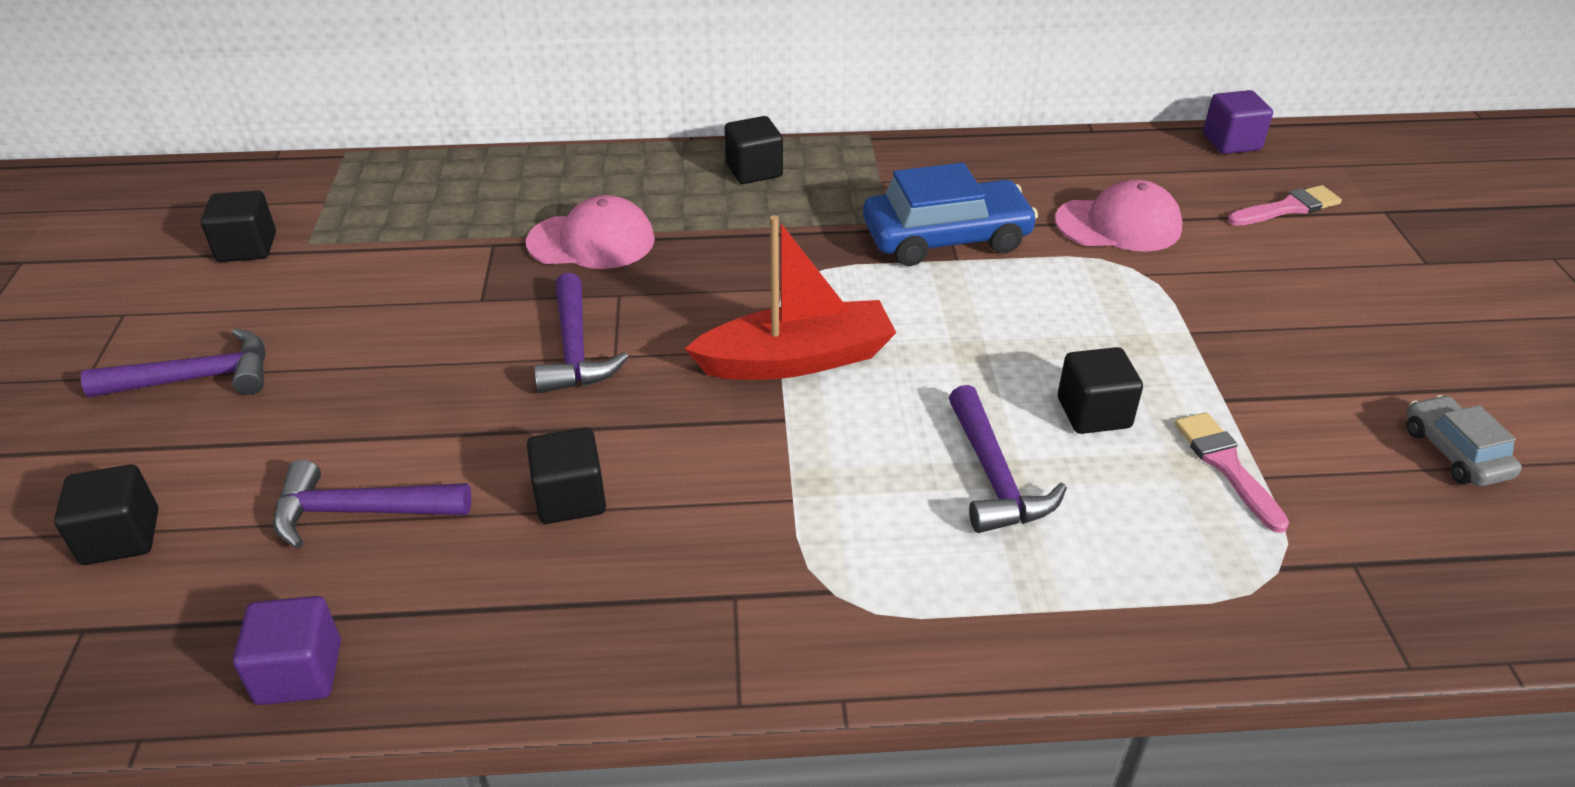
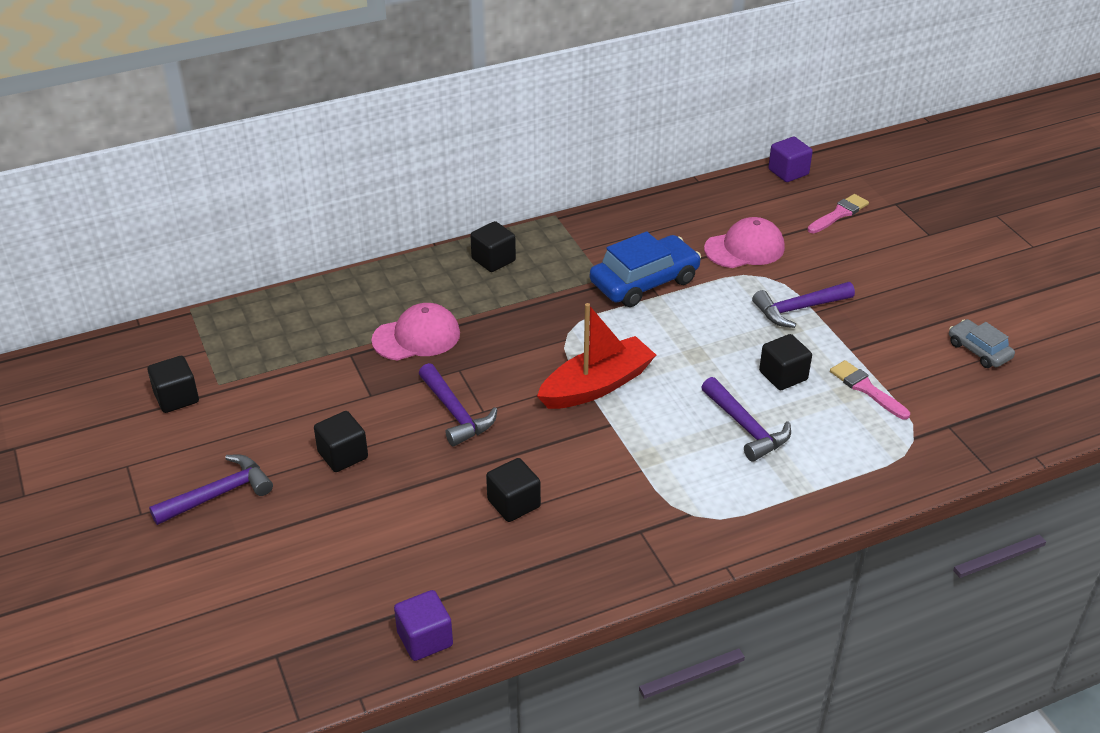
camera: 20 degrees left, 0 degrees up
black cube [54,464,158,565] -> black cube moved to [314,411,368,472]
purple hammer [273,460,471,549] -> purple hammer moved to [752,282,855,328]

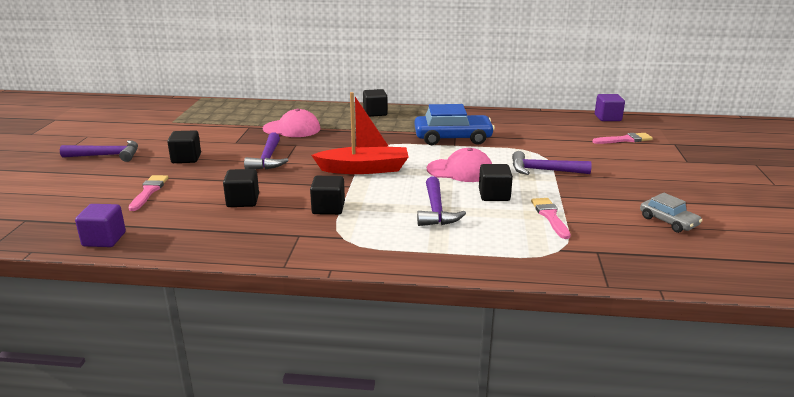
camera: 30 degrees right, 15 degrees down
black cube [148,356,199,413] -> black cube moved to [310,176,345,215]
pink cap [704,217,785,268] -> pink cap moved to [427,148,492,182]
grey car [949,319,1015,368] -> grey car turned 150 degrees clockwise [640,193,702,233]
none -> pink brush [129,175,168,211]

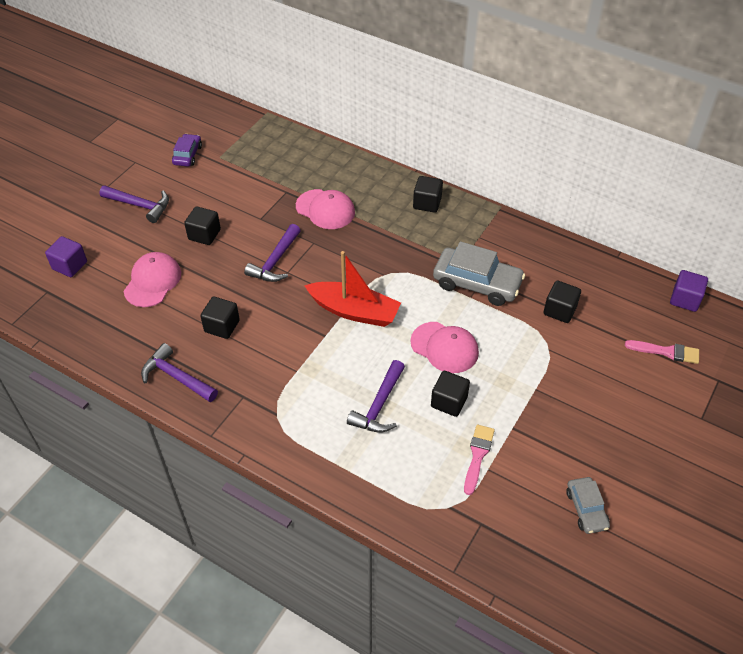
camera: 25 degrees right, 25 degrees up
purple cube [75,204,126,247] -> purple cube moved to [45,236,87,277]
pink brush [129,175,168,211] -> pink cap [124,252,181,307]
black cube [310,176,345,215] -> black cube moved to [543,280,581,323]
blue car [414,104,495,145] -> grey car [433,241,525,306]
purple hammer [512,151,592,175] -> purple hammer moved to [141,343,218,402]
none -> purple car [172,134,202,167]

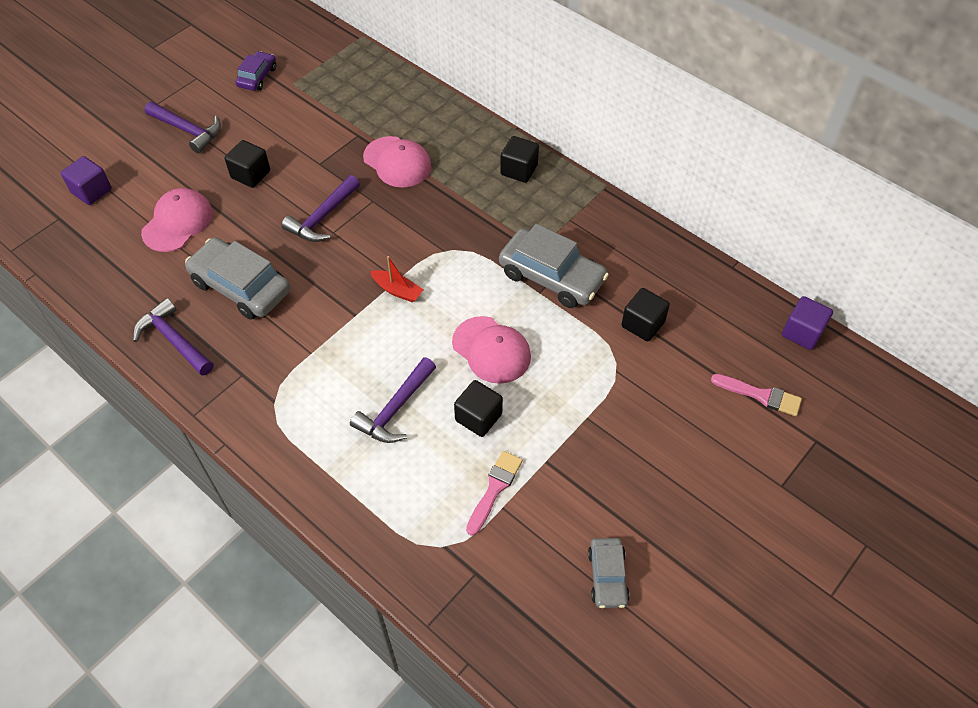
camera: 10 degrees right, 5 degrees up
black cube [200,297,240,339] -> grey car [185,237,291,320]
red boat [304,251,401,327] -> red boat [370,256,423,303], size x0.50

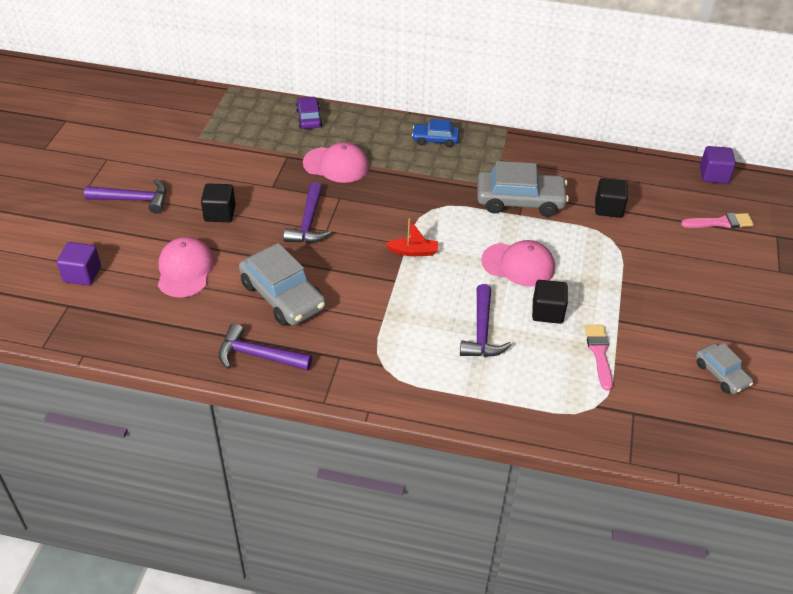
camera: 30 degrees left, 10 degrees down
grey car [185,237,291,320] -> grey car turned 135 degrees counterclockwise [239,243,326,326]
purple car [235,51,276,91] -> purple car moved to [296,97,323,129]
black cube [500,136,539,183] -> blue car [412,119,459,147]

